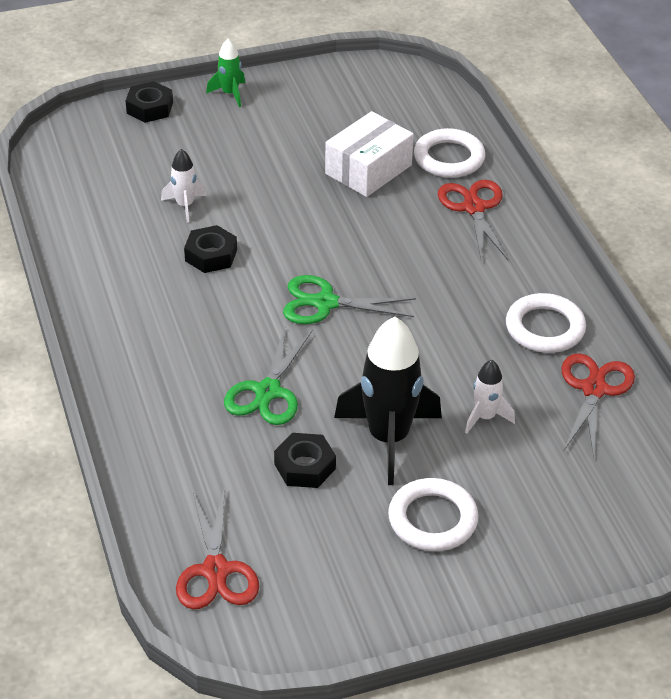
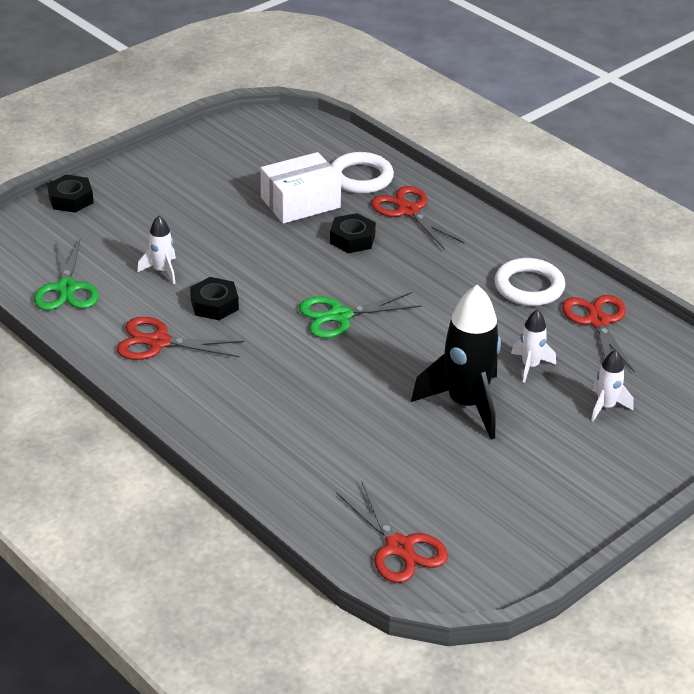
camera: 25 degrees left, 5 degrees down
green rocket [206,39,245,107] -> none
green scissors [224,327,312,425] -> green scissors moved to [34,237,99,310]
black nut [274,433,336,488] -> black nut moved to [330,213,376,253]
white box [325,111,414,197] -> white box turned 45 degrees clockwise [261,152,341,224]
white ring [388,478,479,551] -> none
none -> red scissors [117,317,244,360]
none -> white rocket [591,350,634,421]

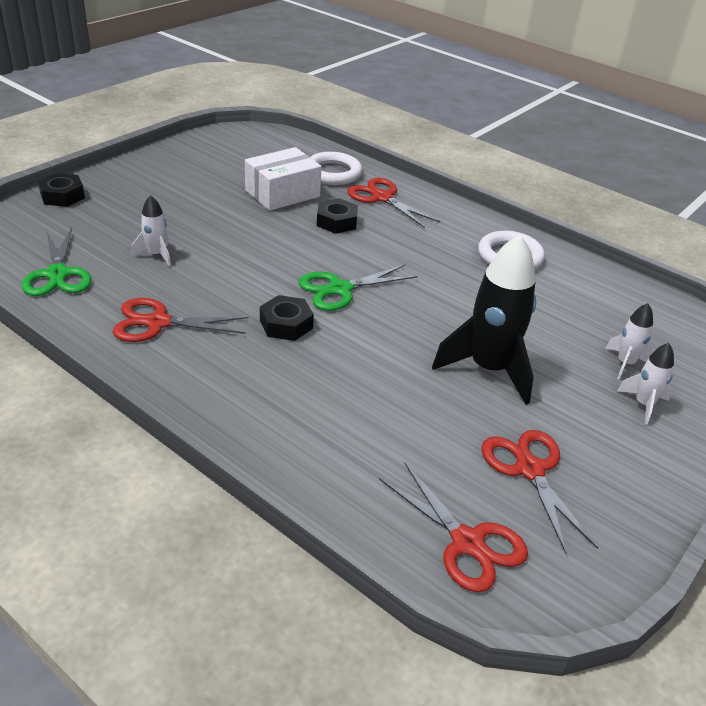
camera: 10 degrees left, 0 degrees up
black nut [190,277,239,320] -> black nut moved to [260,295,314,341]
white rocket [511,310,556,383] -> white rocket moved to [617,343,674,425]
red scissors [562,295,635,372] -> red scissors moved to [481,430,598,554]

